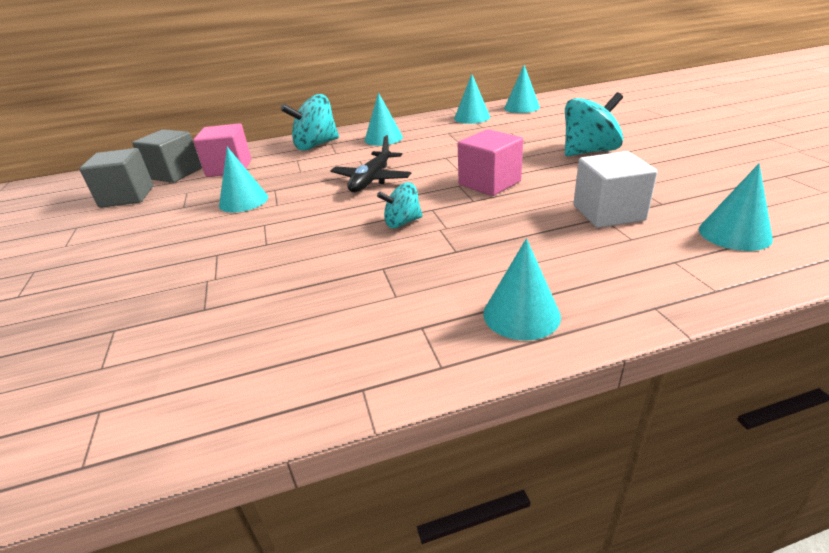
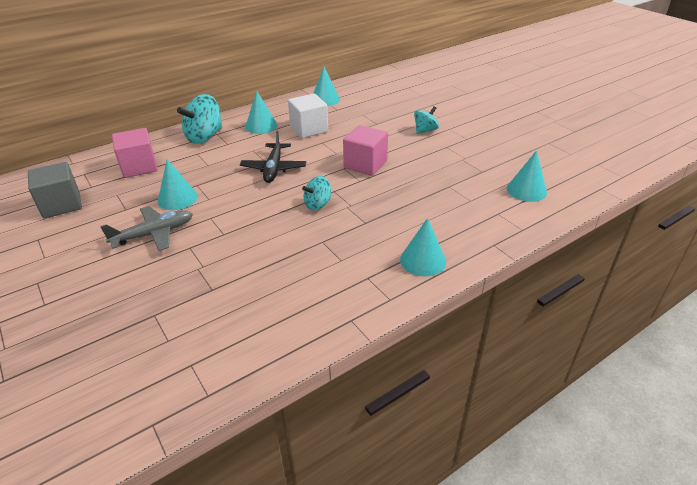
camera: 20 degrees left, 5 degrees up
grey cube [132,129,202,183] -> none
turquoise cone [504,65,540,113] -> none
turquoise spinning top [565,92,624,156] -> turquoise spinning top [414,106,439,134], size x0.58
white cube [573,151,658,228] -> white cube moved to [288,94,328,138]
none -> grey plane [100,206,193,251]

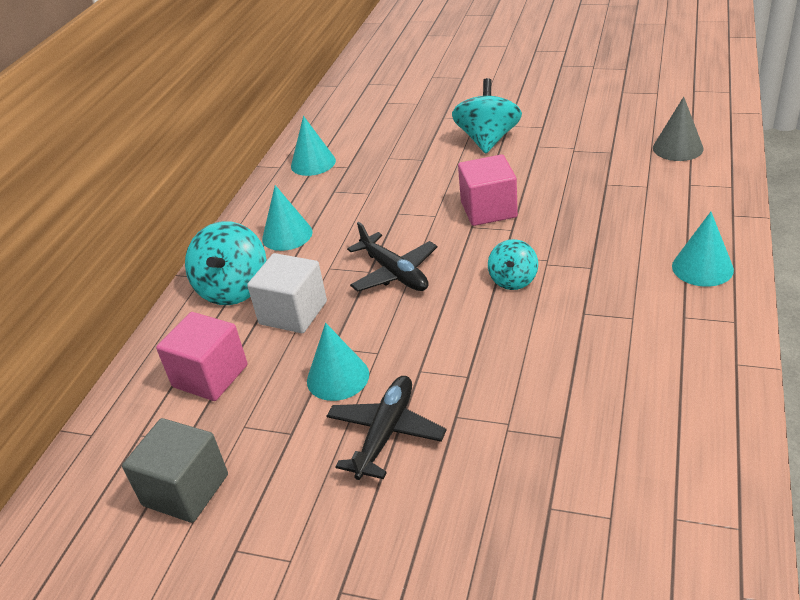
camera: 35 degrees left, 0 degrees up
grey plane [100,206,193,251] -> black plane [327,376,446,480]
white cube [288,94,328,138] -> white cube moved to [247,253,327,333]
turquoise spinning top [414,106,439,134] -> turquoise spinning top [452,78,522,153], size x1.72
turquoise cone [507,151,547,202] -> grey cone [653,97,704,161]

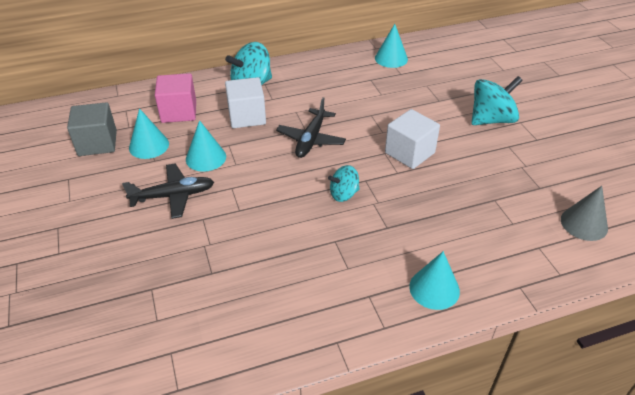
camera: 50 degrees right, 5 degrees up
turquoise cone [262,185,313,251] -> turquoise cone moved to [129,108,169,159]
pink cube [458,154,518,226] -> white cube [385,109,440,169]

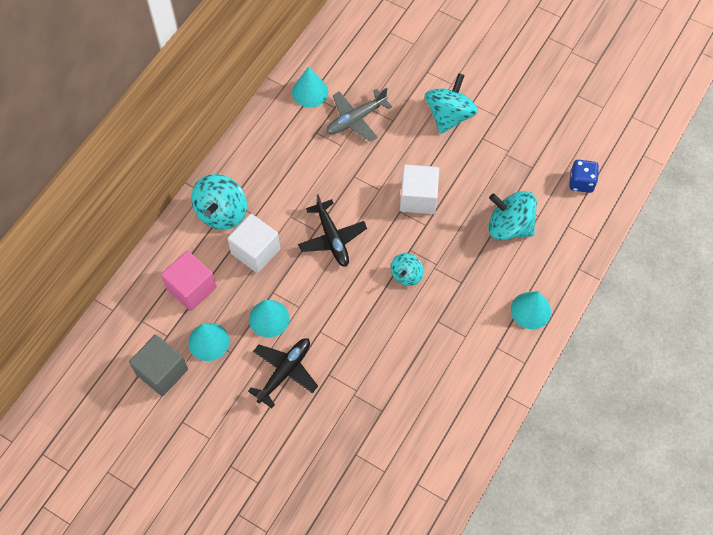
camera: 40 degrees left, 20 degrees up
grey cone [561,186,608,241] -> blue dice [569,160,599,193]
none -> grey plane [326,88,392,142]
none -> turquoise spinning top [488,191,537,240]

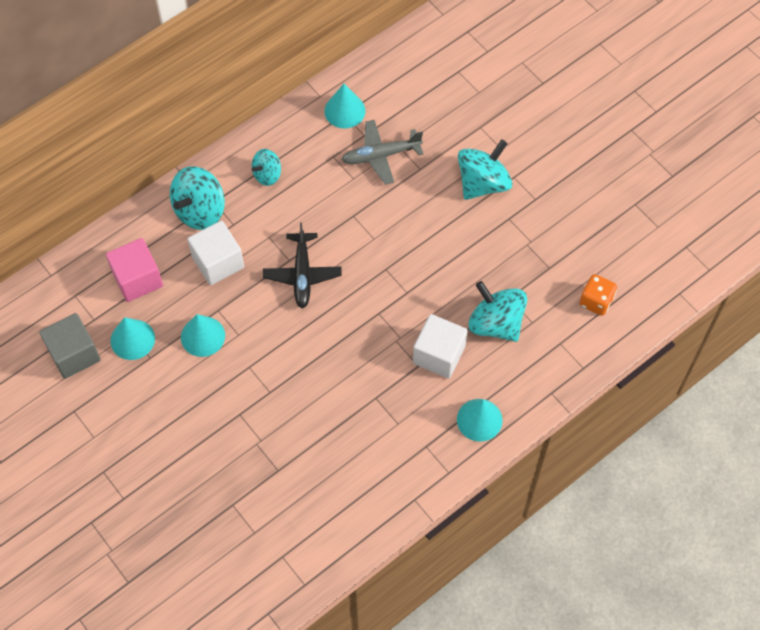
camera: 20 degrees right, 0 degrees up
black plane [248,338,318,408] -> none
turquoise spinning top [391,253,424,286] -> turquoise spinning top moved to [252,149,281,186]
white cube [400,164,439,214] -> white cube moved to [413,314,468,378]
blue dice [569,160,599,193] -> orange dice [579,274,617,316]

